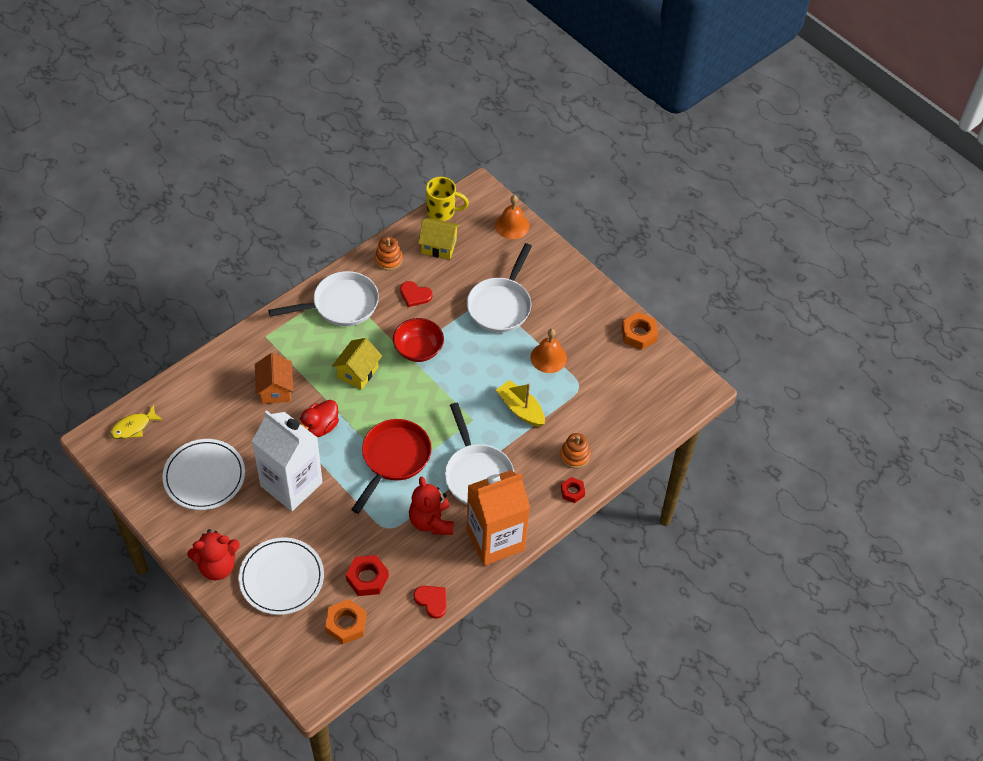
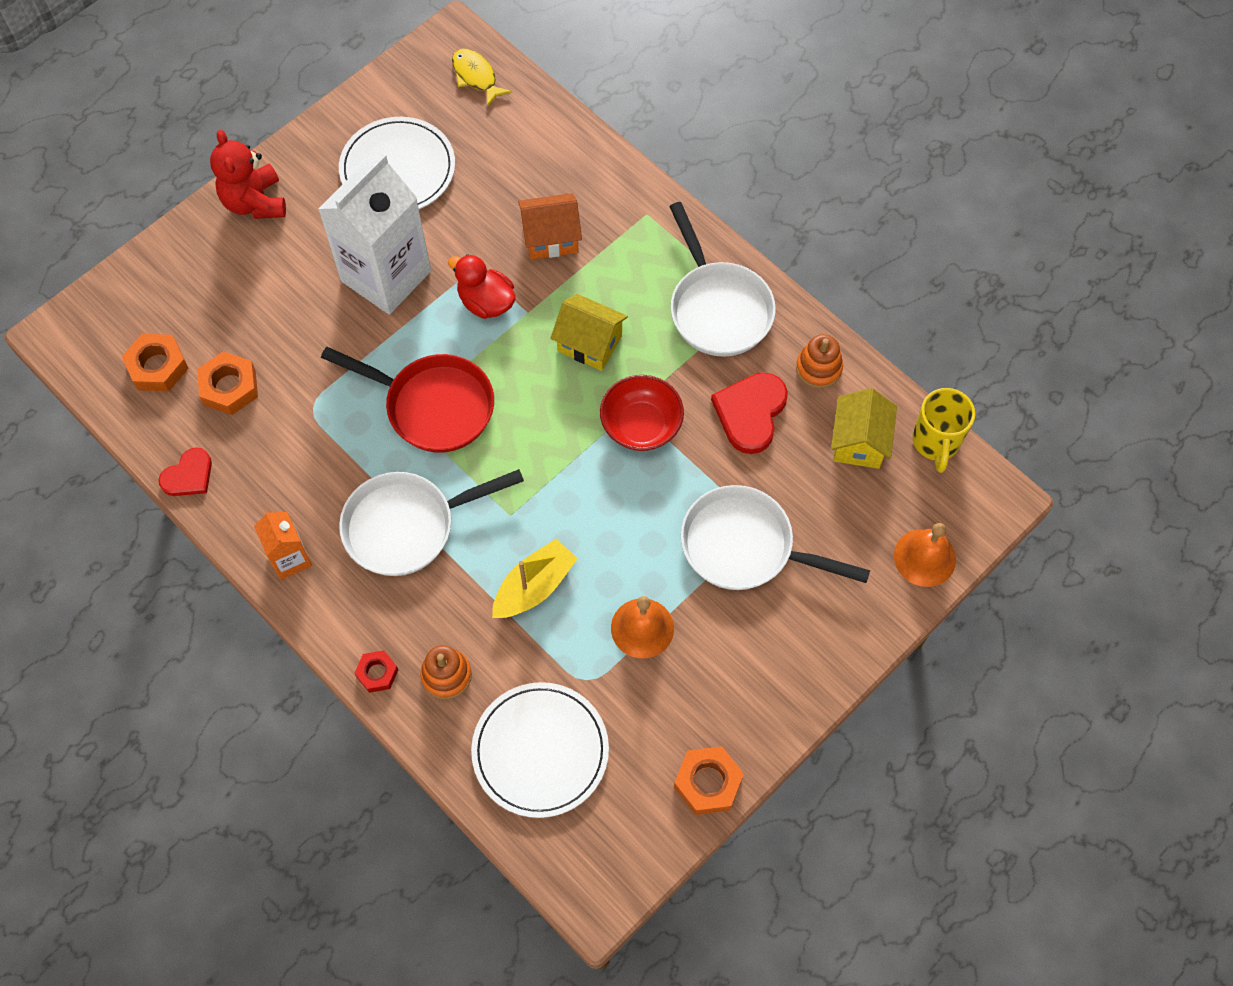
camera: 90 degrees right, 10 degrees up
white plate [239,538,324,615] -> white plate moved to [471,682,609,818]
red nut [346,555,389,596] -> orange nut [197,352,258,415]
red heart [400,281,433,307] -> red heart [711,372,788,454], size x1.56
red teddy bear [409,477,454,535] -> none
orange carton [466,470,530,566] -> orange carton [254,510,312,580], size x0.48

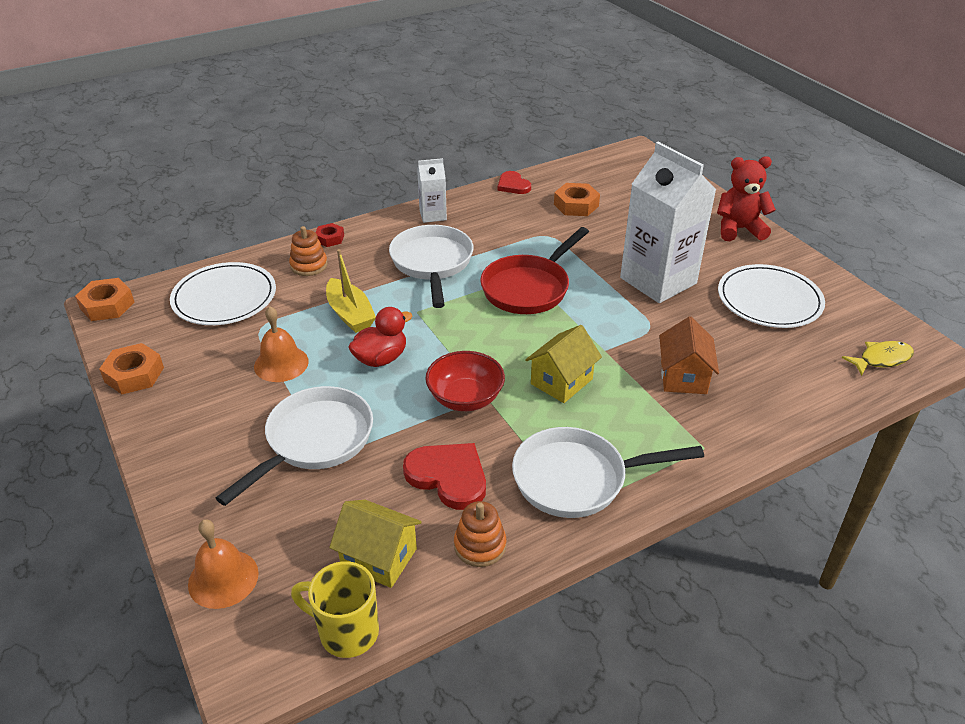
camera: 105 degrees right, 25 degrees down
orange nut [122,334,189,392] -> orange nut moved to [75,278,134,321]
orange carton [254,510,312,580] -> white carton [417,158,447,223]
red duck [448,254,516,319] -> red duck moved to [348,307,413,367]

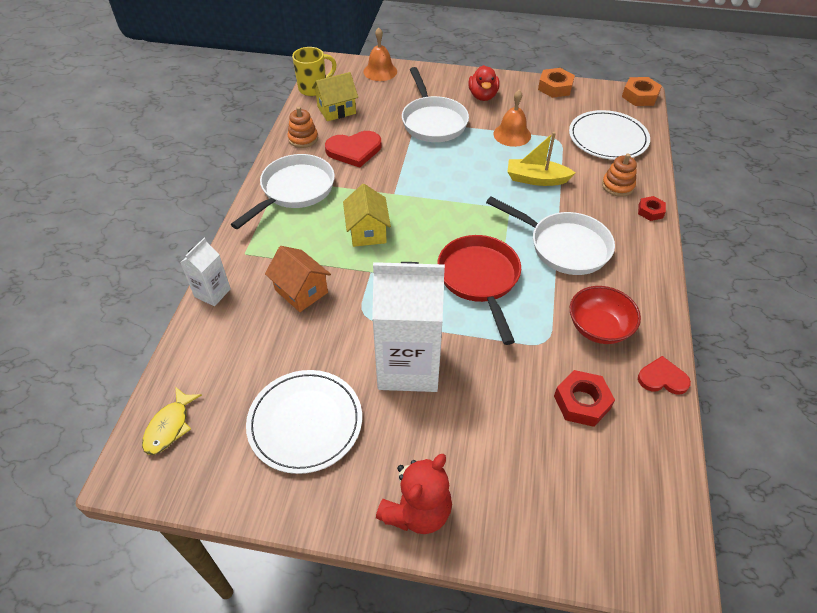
camera: 130 degrees right, 10 degrees up
red duck [348,307,413,367] -> red duck moved to [468,65,499,101]
white carton [417,158,447,223] -> white carton moved to [180,238,231,306]
red bowl [425,351,505,411] -> red bowl moved to [570,286,641,344]
orange nut [554,183,600,216] -> red nut [554,370,615,427]

